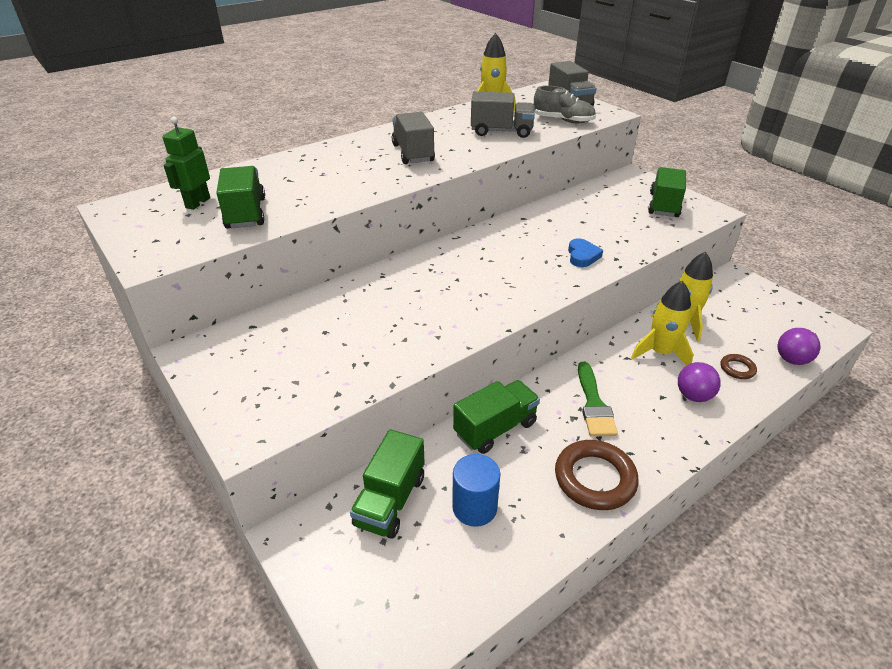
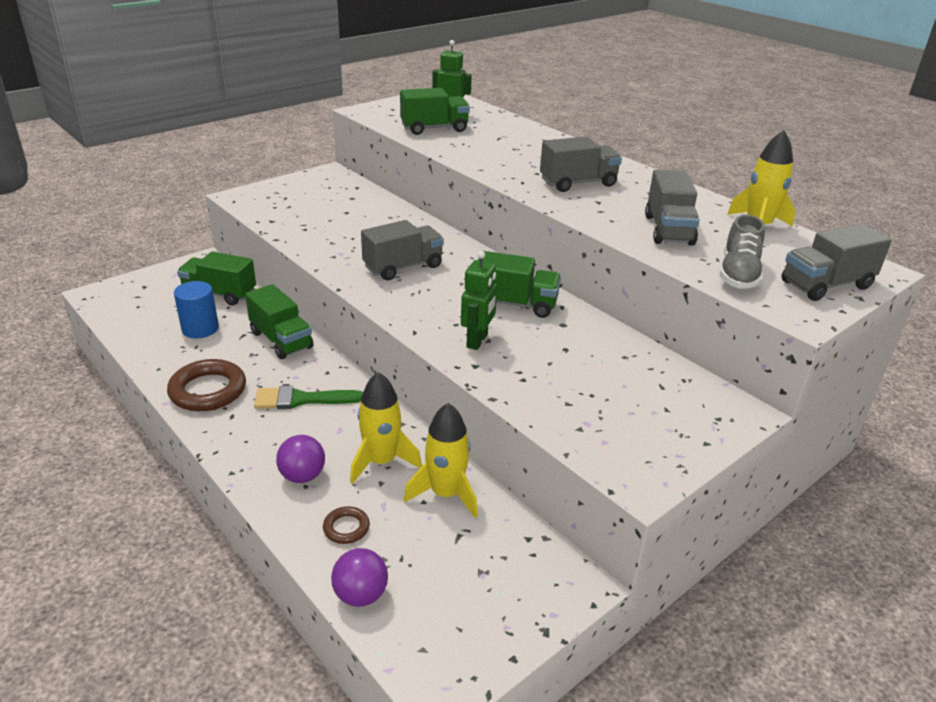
camera: 85 degrees right, 5 degrees down
blue heart [568,238,603,267] -> green robot [461,251,497,350]
green truck [648,167,686,217] -> green truck moved to [478,251,561,318]
none -> grey truck [361,220,444,280]

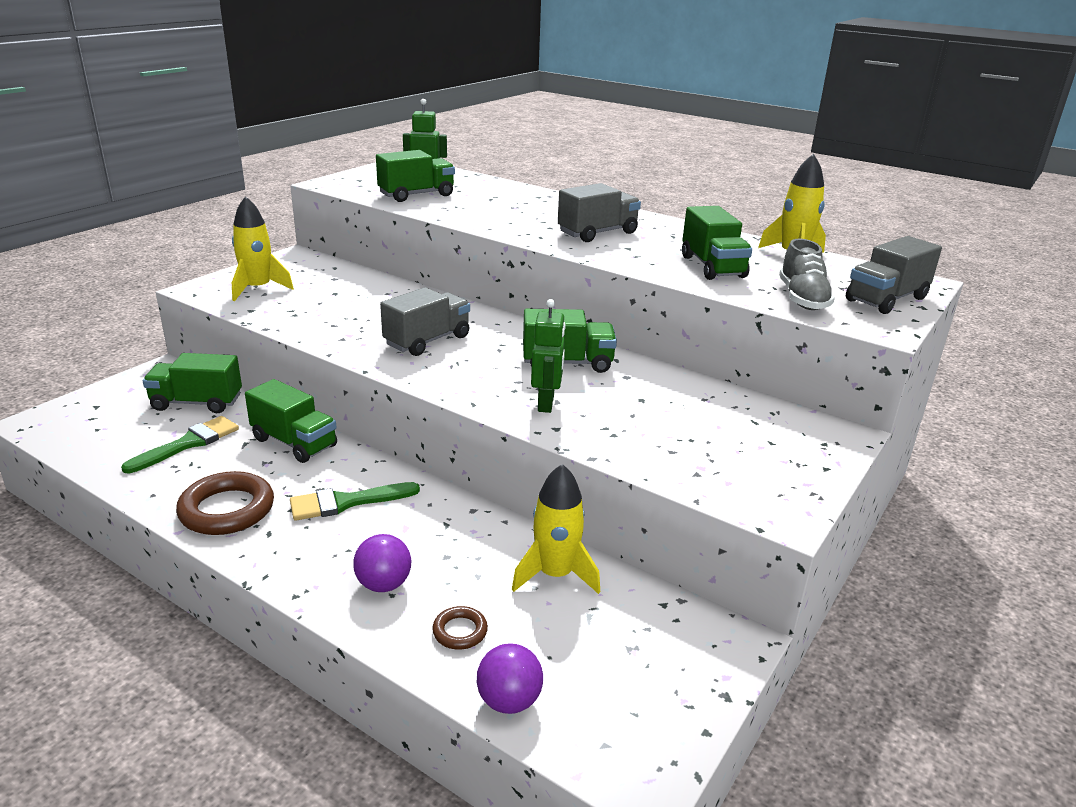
camera: 15 degrees left, 5 degrees down
blue cylinder [174,281,219,338] -> green brush [121,416,239,473]
yellow rocket [350,372,422,484] -> yellow rocket moved to [232,196,294,301]
grey truck [645,170,700,246] -> green truck [682,206,752,280]

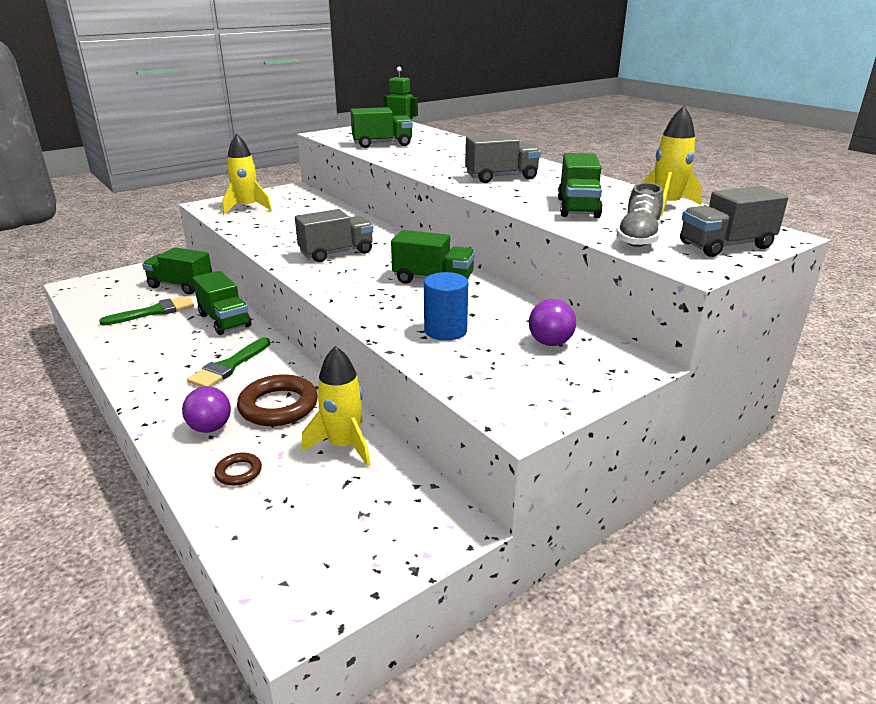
camera: 20 degrees right, 0 degrees up
brown ring [176,471,274,535] -> brown ring moved to [237,374,318,426]
green brush [290,482,420,521] -> green brush turned 60 degrees counterclockwise [187,337,270,387]
purple ball [477,644,543,714] -> purple ball moved to [529,299,576,346]
green robot [531,299,566,413] -> none
none -> blue cylinder [424,272,468,341]

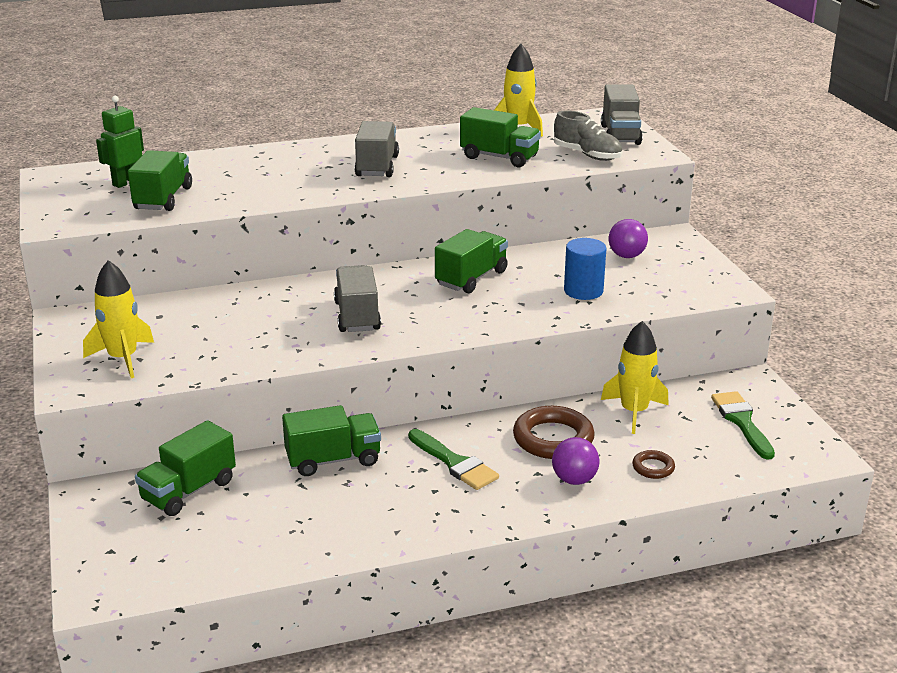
camera: 70 degrees left, 0 degrees up
green brush [99,296,194,326] -> green brush moved to [711,391,775,460]

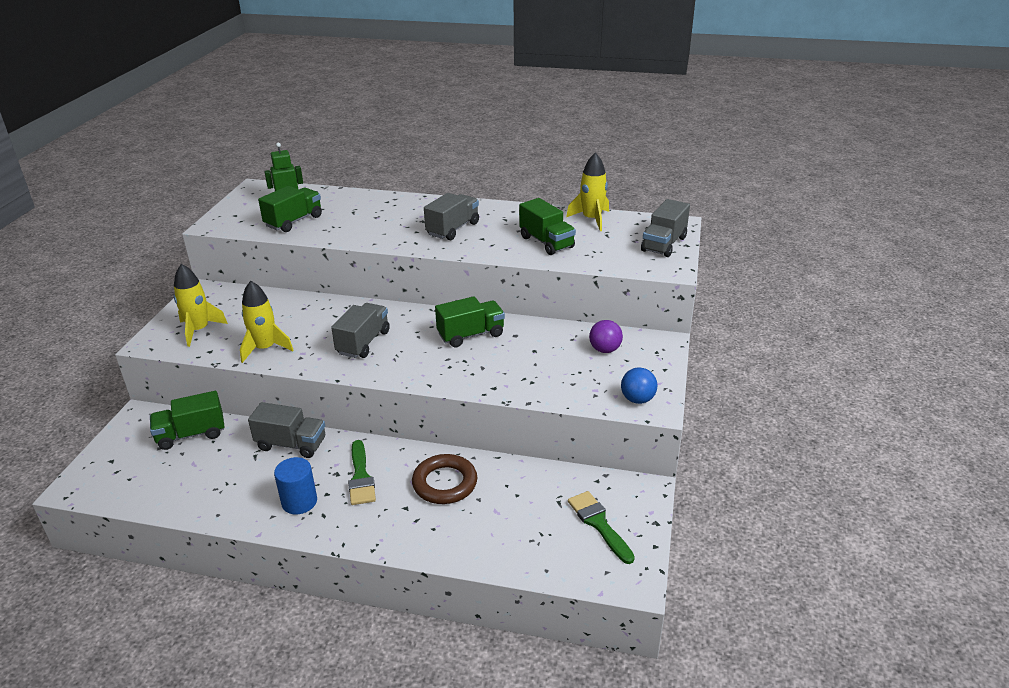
camera: 30 degrees right, 5 degrees up
green truck [282,405,381,476] -> grey truck [248,402,325,458]
purple ball [552,437,599,485] -> none
grey shoe [554,110,622,161] -> none
blue cylinder [564,238,606,300] -> blue cylinder moved to [274,457,317,514]
yellow rocket [601,321,669,434] -> yellow rocket moved to [240,281,294,363]
brown ring [632,450,675,479] -> none
green brush [711,391,775,460] -> green brush turned 45 degrees counterclockwise [568,491,635,564]
none -> blue ball [621,367,657,404]

